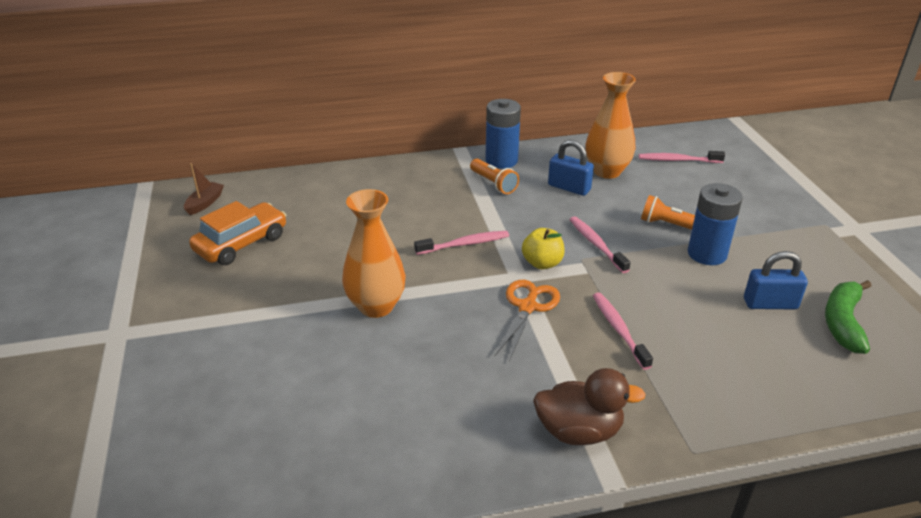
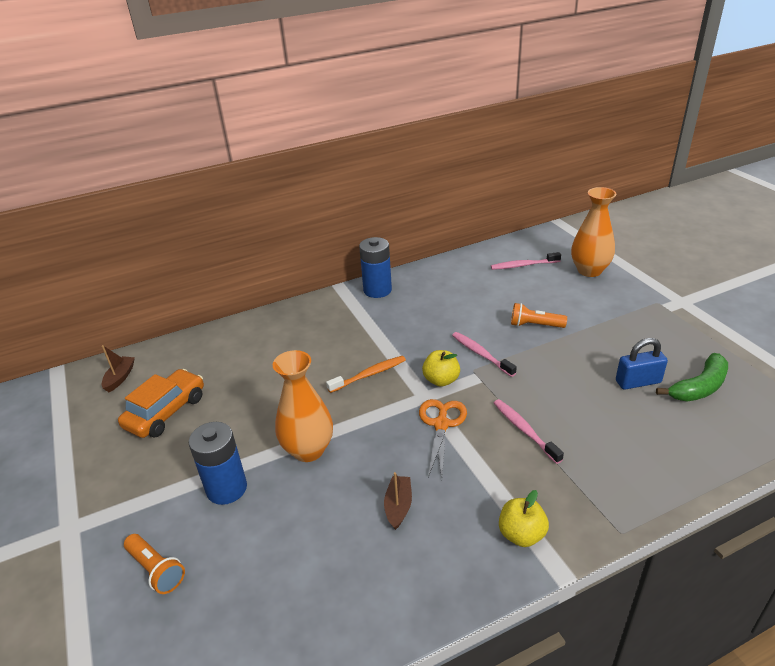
camera: 10 degrees left, 0 degrees up
pink toothbrush [414,231,509,255] -> orange toothbrush [326,356,406,393]
orange flashlight [470,159,519,194] -> orange flashlight moved to [124,534,185,594]
brown duck [533,368,646,445] -> yellow apple [499,490,549,547]
blue padlock [548,140,594,196] -> none
orange vase [585,72,636,179] -> orange vase moved to [571,187,616,277]
blue battery [688,183,743,265] -> blue battery moved to [189,422,247,505]
green banana [825,280,871,354] -> green banana turned 135 degrees counterclockwise [656,353,728,401]
none -> brown boat [384,472,412,530]

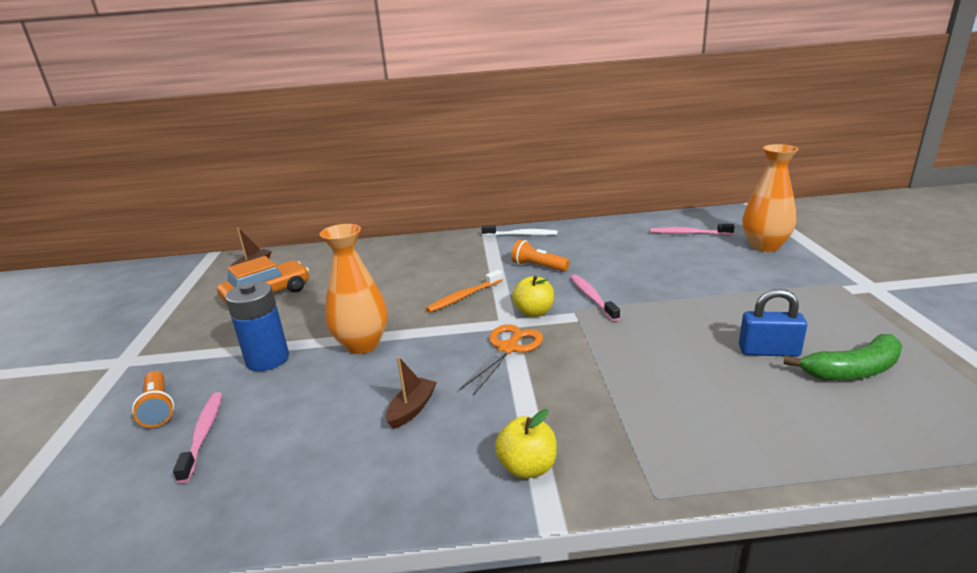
camera: 20 degrees right, 10 degrees down
orange toothbrush [326,356,406,393] -> orange toothbrush turned 150 degrees clockwise [426,270,503,313]
blue battery [359,237,392,298] -> white toothbrush [481,225,557,236]
pink toothbrush [494,399,564,464] -> pink toothbrush moved to [173,392,222,483]
orange flashlight [511,303,567,328] -> orange flashlight moved to [511,240,570,272]

